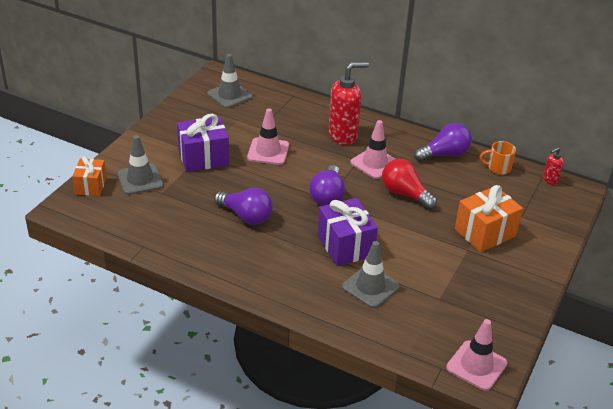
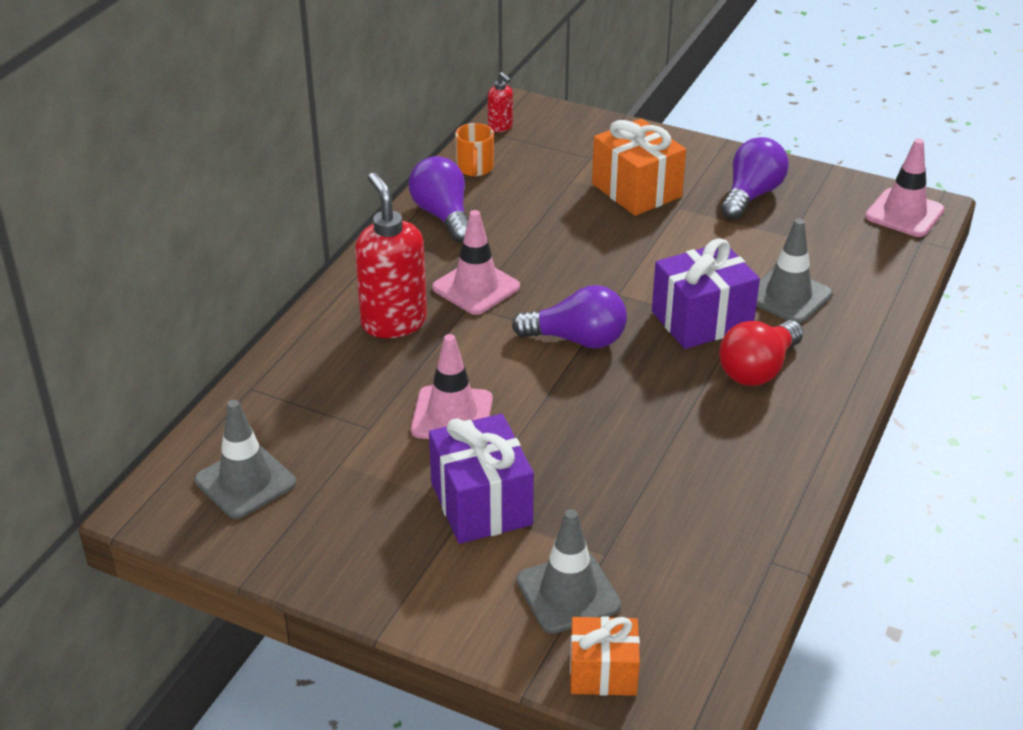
camera: 90 degrees left, 0 degrees up
purple light bulb [214,188,273,225] -> purple light bulb moved to [721,137,789,220]
red light bulb [382,159,437,209] -> red light bulb moved to [719,320,803,386]

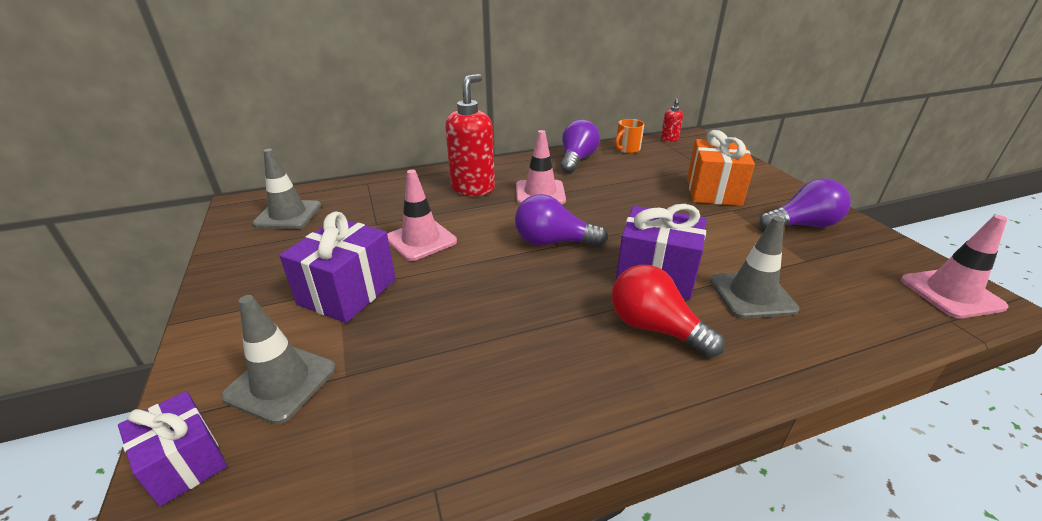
camera: 45 degrees right, 5 degrees down
purple light bulb [512,285,627,349] -> purple light bulb turned 135 degrees clockwise [515,194,608,247]
orange gift [570,616,640,696] -> purple gift [118,391,227,507]
red light bulb [719,320,803,386] -> red light bulb turned 45 degrees clockwise [612,265,725,358]

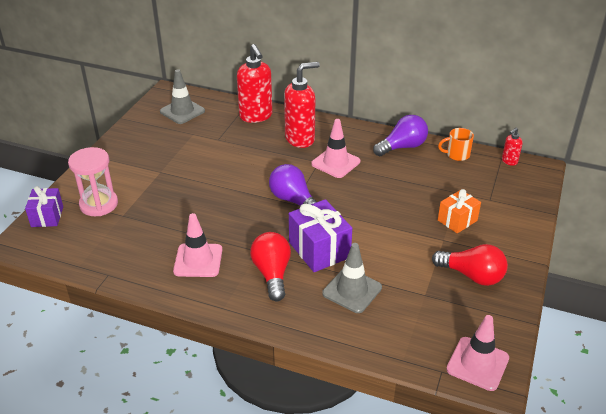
camera: 40 degrees right, 5 degrees up
grey traffic cone [221,295,336,424] -> pink hourglass [68,147,118,216]
purple gift [279,211,396,323] -> none
pink traffic cone [387,169,457,261] -> pink traffic cone moved to [173,213,222,277]
orange gift [687,130,755,206] -> orange gift [438,189,481,234], size x0.64
purple light bulb [759,179,851,230] -> red light bulb [432,244,508,286]
none -> red soap dispenser [237,44,272,123]

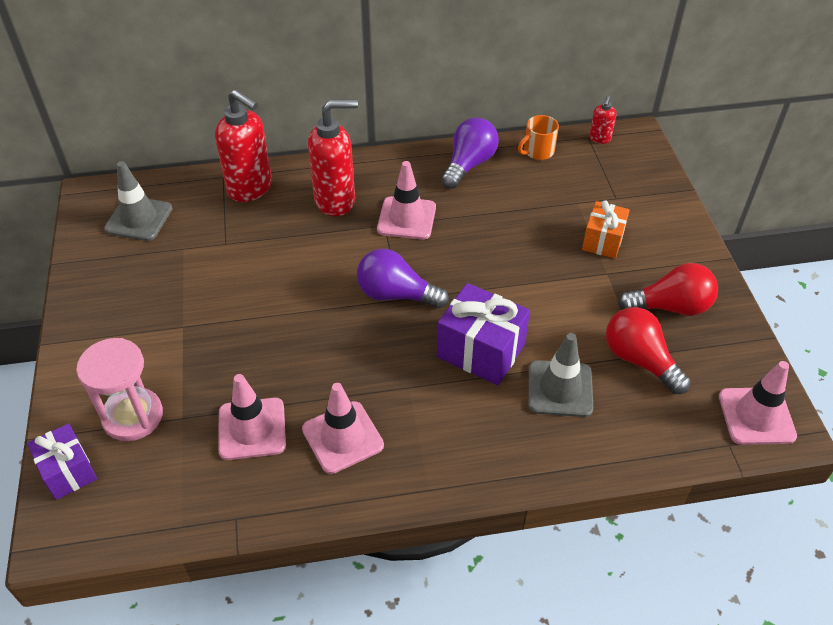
camera: 30 degrees left, 10 degrees up
red light bulb [250,232,291,301] -> red light bulb moved to [606,307,690,394]
red soap dispenser [284,62,320,148] -> red soap dispenser turned 45 degrees clockwise [308,99,358,216]
none -> pink traffic cone [218,374,286,460]

